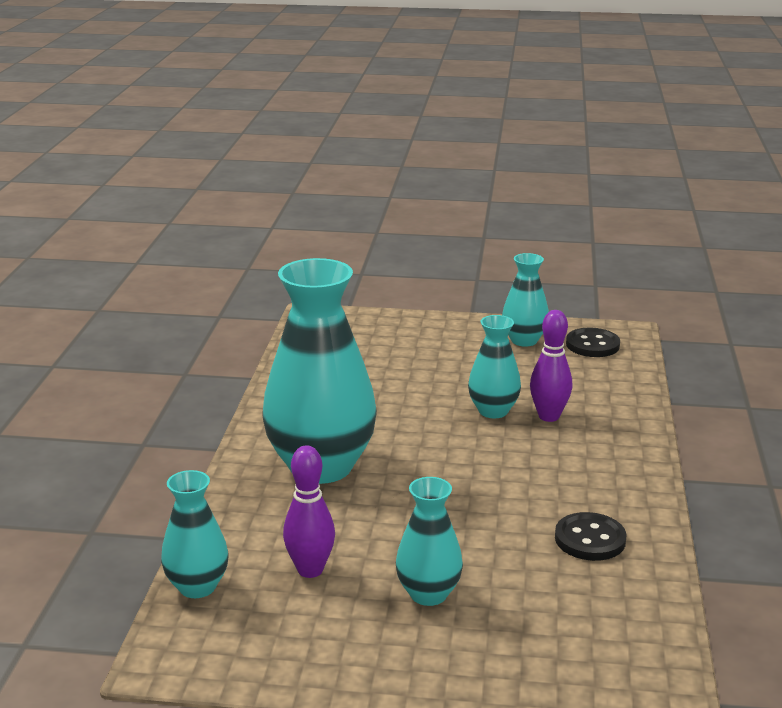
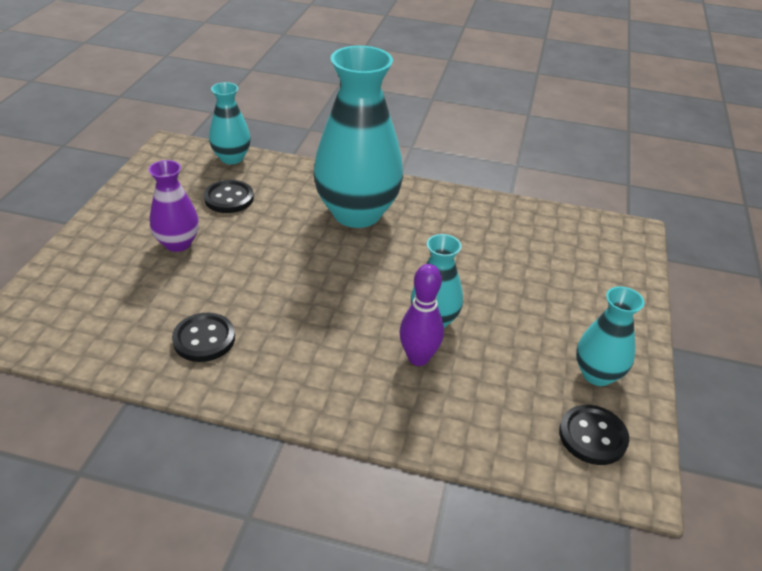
camera: 95 degrees right, 15 degrees up
purple bowling pin [283,445,335,578] -> black button [204,180,254,213]
turquoise vase [396,477,463,606] -> purple vase [149,160,199,252]

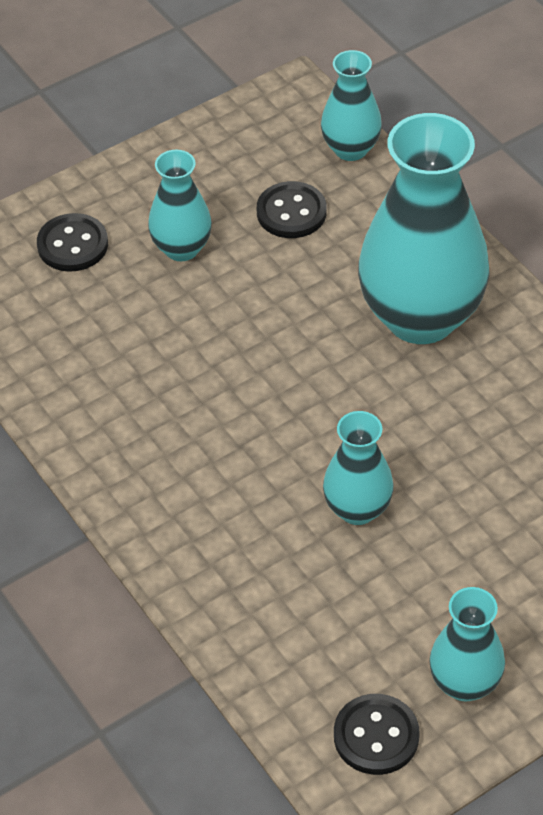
camera: 45 degrees right, 10 degrees up
purple vase [149,160,199,252] -> turquoise vase [148,150,212,261]
black button [172,313,235,362] -> black button moved to [37,213,108,272]
purple bowling pin [399,264,444,366] -> none

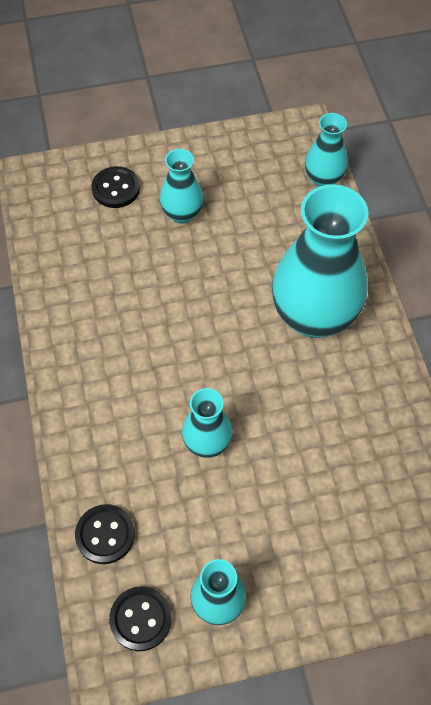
camera: 20 degrees right, 10 degrees up
black button [257,181,327,238] -> black button moved to [75,504,135,564]

